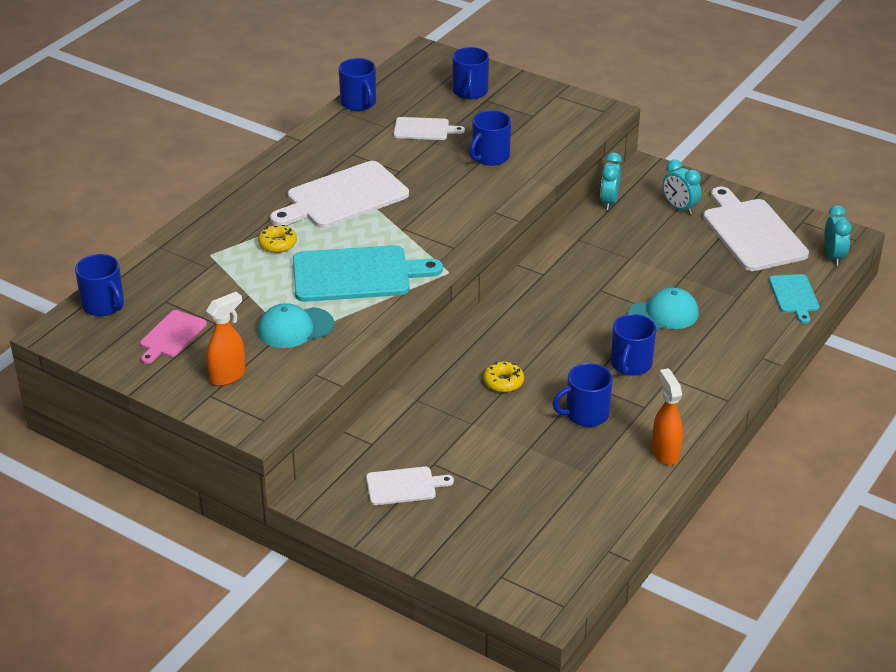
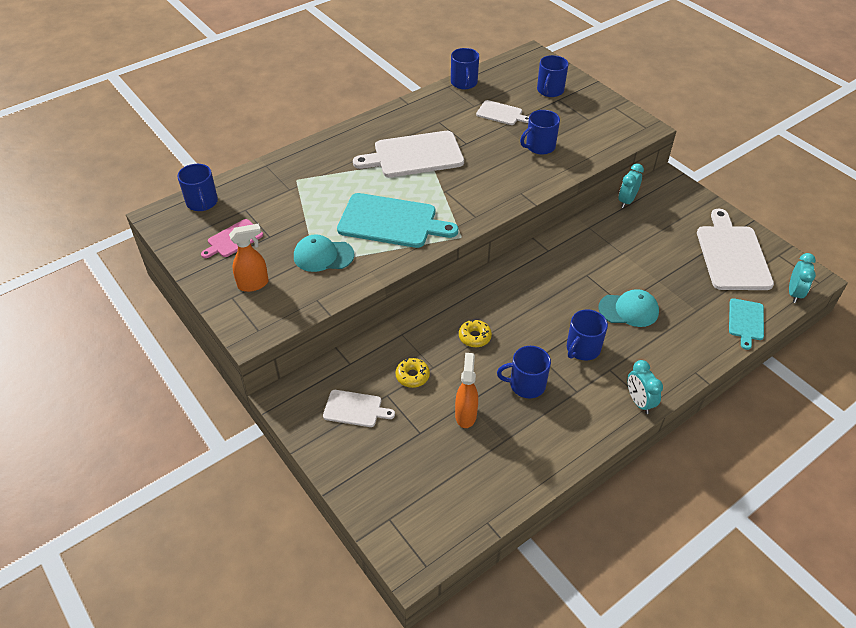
camera: 20 degrees right, 10 degrees up
yellow donut [258,225,297,253] -> yellow donut moved to [396,358,430,388]
orange spray bottle [652,368,683,465] -> orange spray bottle moved to [455,353,478,428]
turquoise clock [663,159,701,215] -> turquoise clock moved to [627,360,663,414]

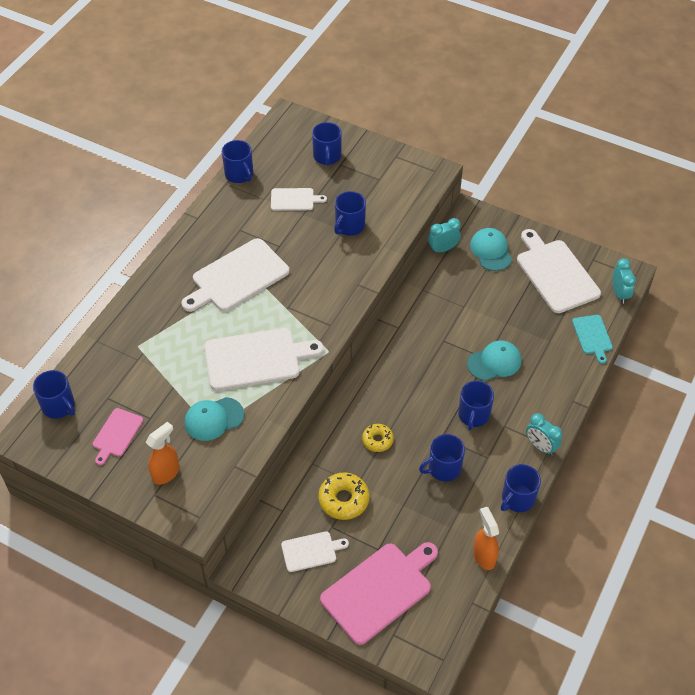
camera: 25 degrees left, 5 degrees up
turquoise cutting board [337,193,458,248] -> white cutting board [204,328,324,391]
yellow donut [396,358,430,388] -> yellow donut [318,473,370,520], size x1.57
orange spray bottle [455,353,478,428] -> orange spray bottle moved to [473,507,499,570]
turquoise clock [619,163,644,208] -> turquoise clock turned 60 degrees clockwise [428,218,461,253]
none -> pink cutting board [320,542,438,645]
none -> turquoise cap [470,228,512,271]
none -> blue mug [501,464,541,512]

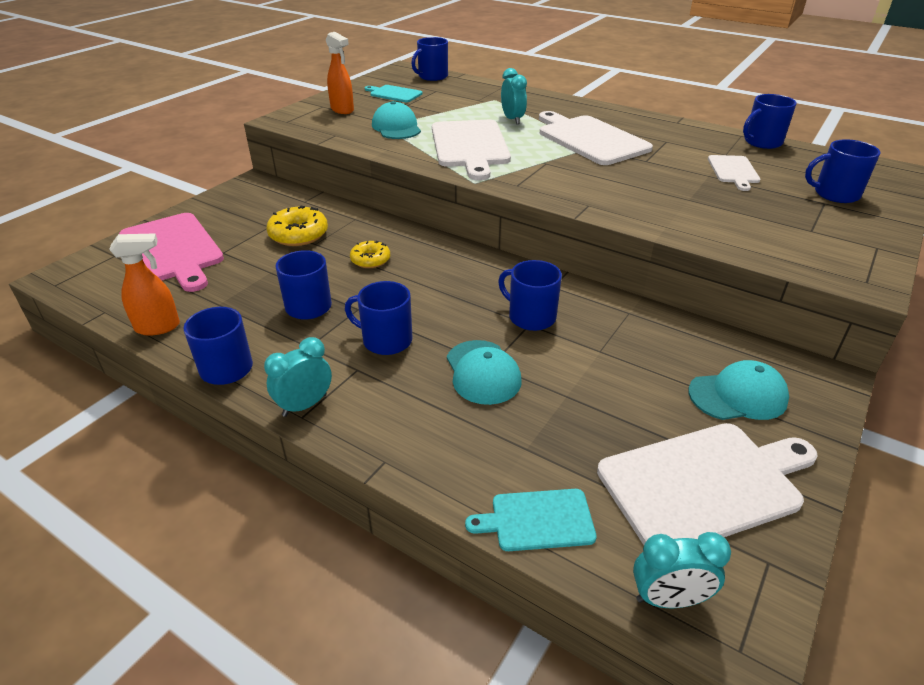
camera: 95 degrees right, 15 degrees down
pink cutting board [93,408,143,465] -> turquoise cutting board [365,85,423,102]
white cutting board [281,531,349,572] -> none
blue mug [334,191,366,236] -> blue mug moved to [498,260,562,331]
turquoise clock [428,218,461,253] -> turquoise clock moved to [501,68,527,124]

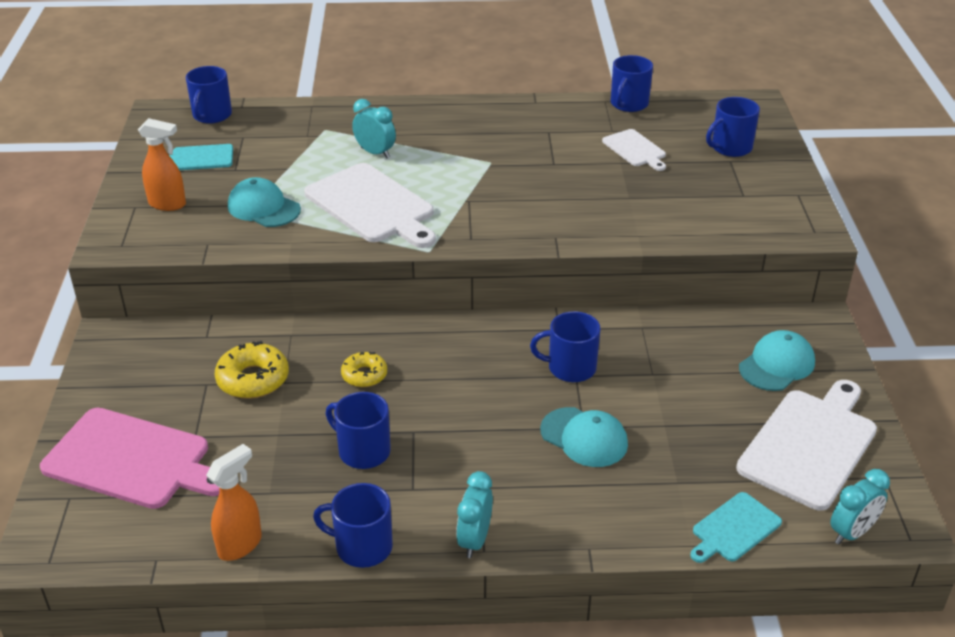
camera: 35 degrees left, 0 degrees up
blue mug [345,281,412,355] -> none
white cutting board [539,111,653,165] -> none

